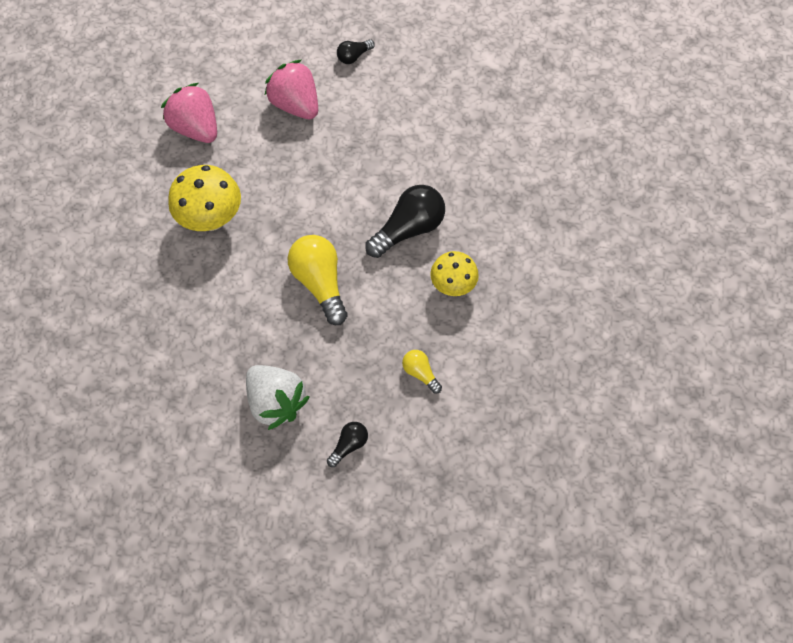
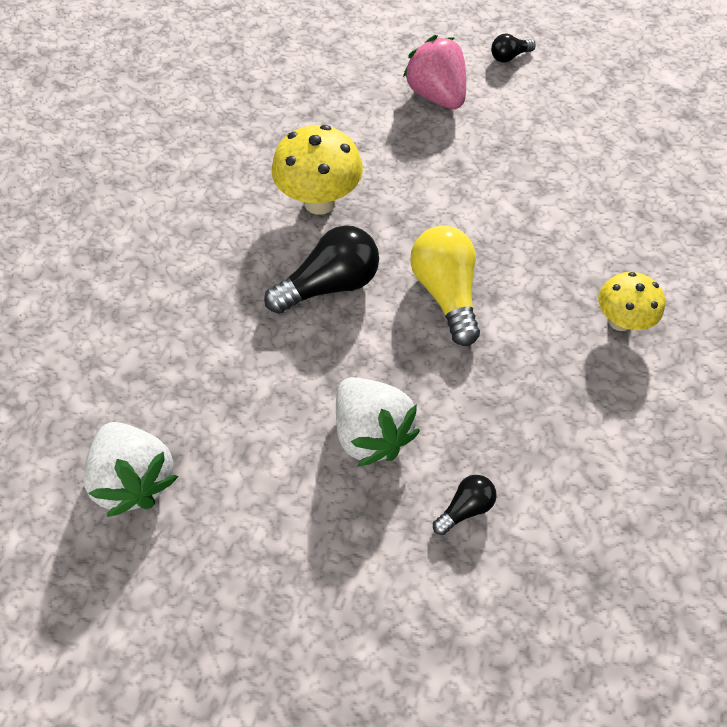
camera: 10 degrees right, 5 degrees down
pink strawberry [161,83,217,143] -> none
black light bulb [365,185,445,258] -> black light bulb moved to [264,225,379,314]
yellow light bulb [402,350,442,394] -> none
none -> white strawberry [84,422,179,517]

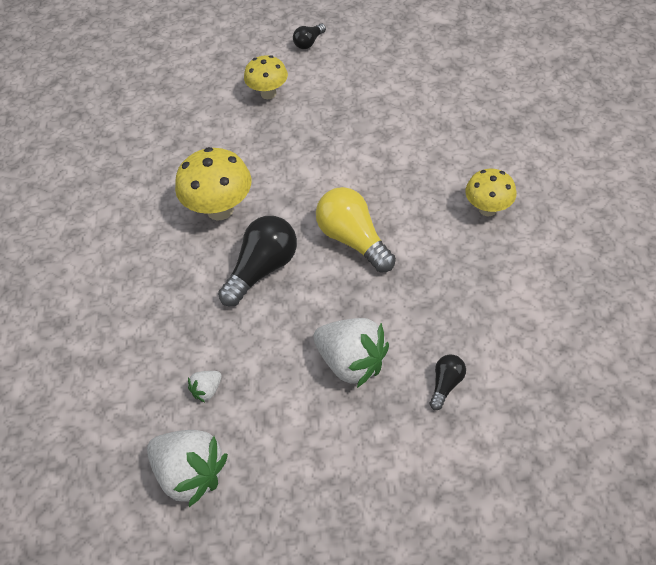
camera: 20 degrees left, 5 degrees down
pink strawberry [403,35,466,109] -> yellow mushroom [244,55,288,99]
none -> white strawberry [188,371,222,403]

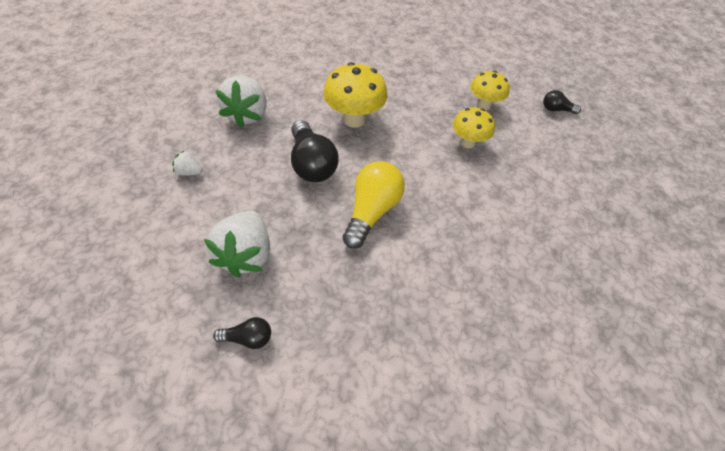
camera: 55 degrees right, 0 degrees up
white strawberry [147,430,228,507] -> white strawberry moved to [215,76,267,128]
black light bulb [218,216,297,306] -> black light bulb turned 60 degrees clockwise [291,120,339,182]
yellow mushroom [465,169,517,216] -> yellow mushroom moved to [453,107,495,148]

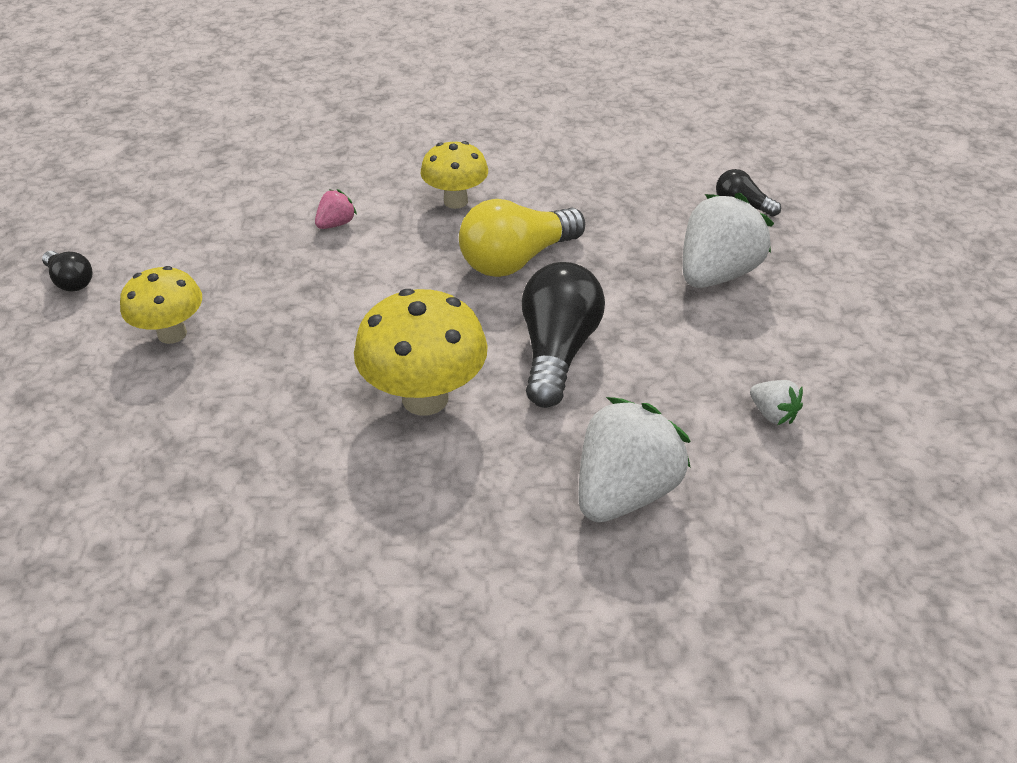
camera: 145 degrees left, 10 degrees down
yellow mushroom [453,107,495,148] -> yellow mushroom moved to [421,141,488,209]
none -> pink strawberry [315,189,357,229]

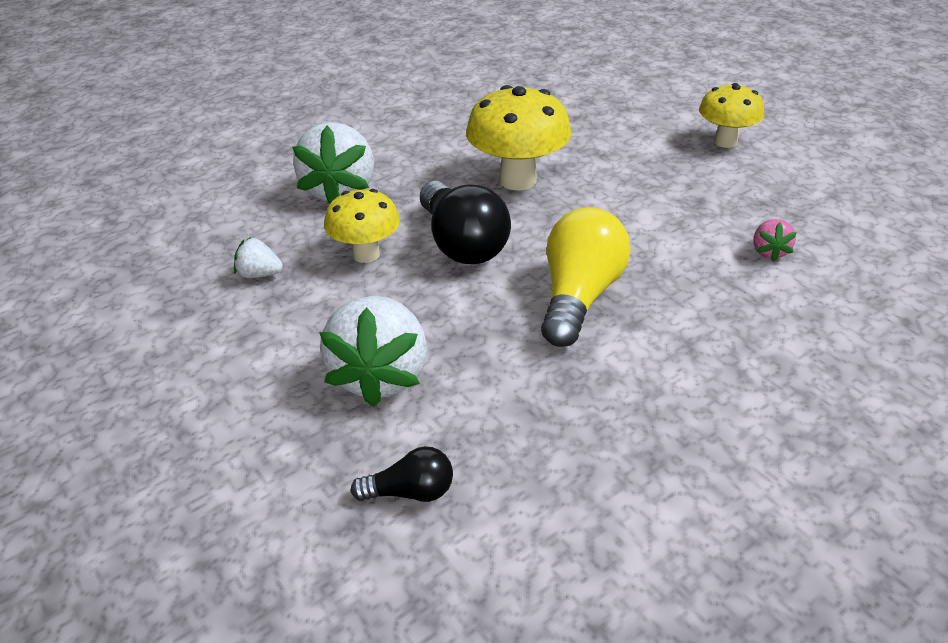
camera: 145 degrees right, 5 degrees down
black light bulb [42,251,93,292] -> none
yellow mushroom [421,141,488,209] -> yellow mushroom moved to [324,189,400,263]

